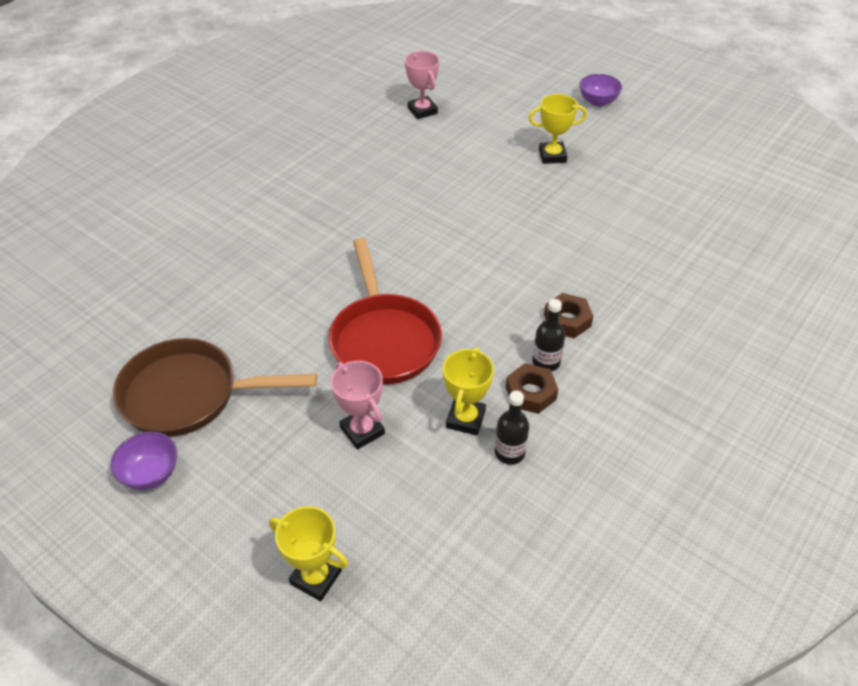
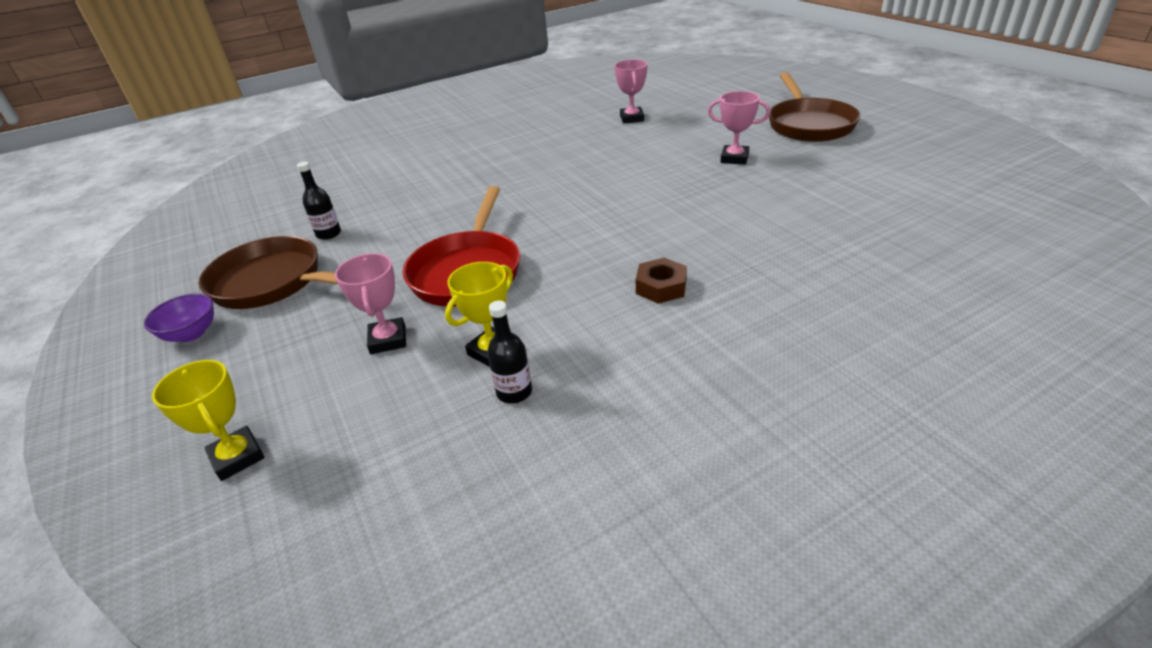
camera: 25 degrees right, 10 degrees down
brown nut [506,363,558,414] -> none
yellow trophy [528,94,587,164] -> pink trophy [708,91,770,165]
black bottle [532,299,565,371] -> black bottle moved to [297,162,341,240]
purple bowl [580,74,622,107] -> brown pan [769,72,860,142]

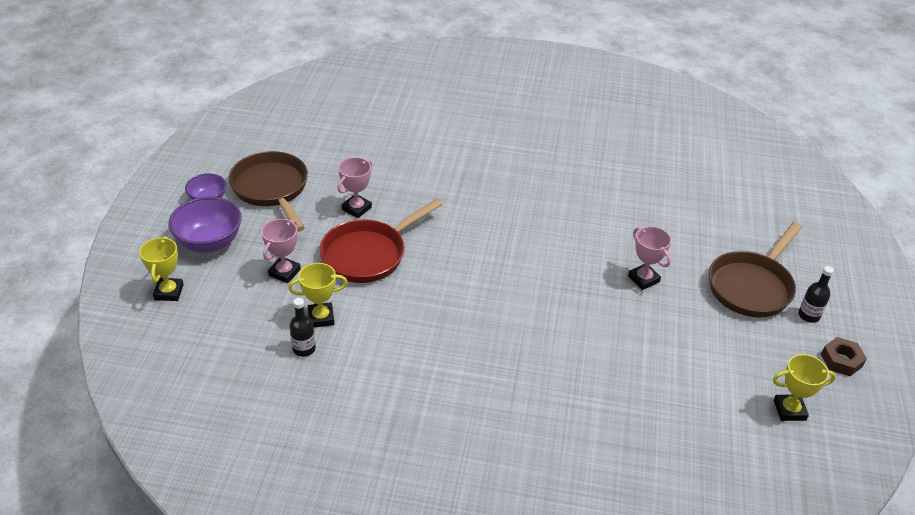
camera: 35 degrees right, 5 degrees up
black bottle [297,162,341,240] -> black bottle moved to [798,266,834,323]
pink trophy [614,60,647,124] -> pink trophy moved to [337,157,372,218]
brown nut [636,258,687,304] -> brown nut moved to [821,337,867,376]
none -> purple bowl [169,196,242,253]
none -> yellow trophy [773,354,836,421]

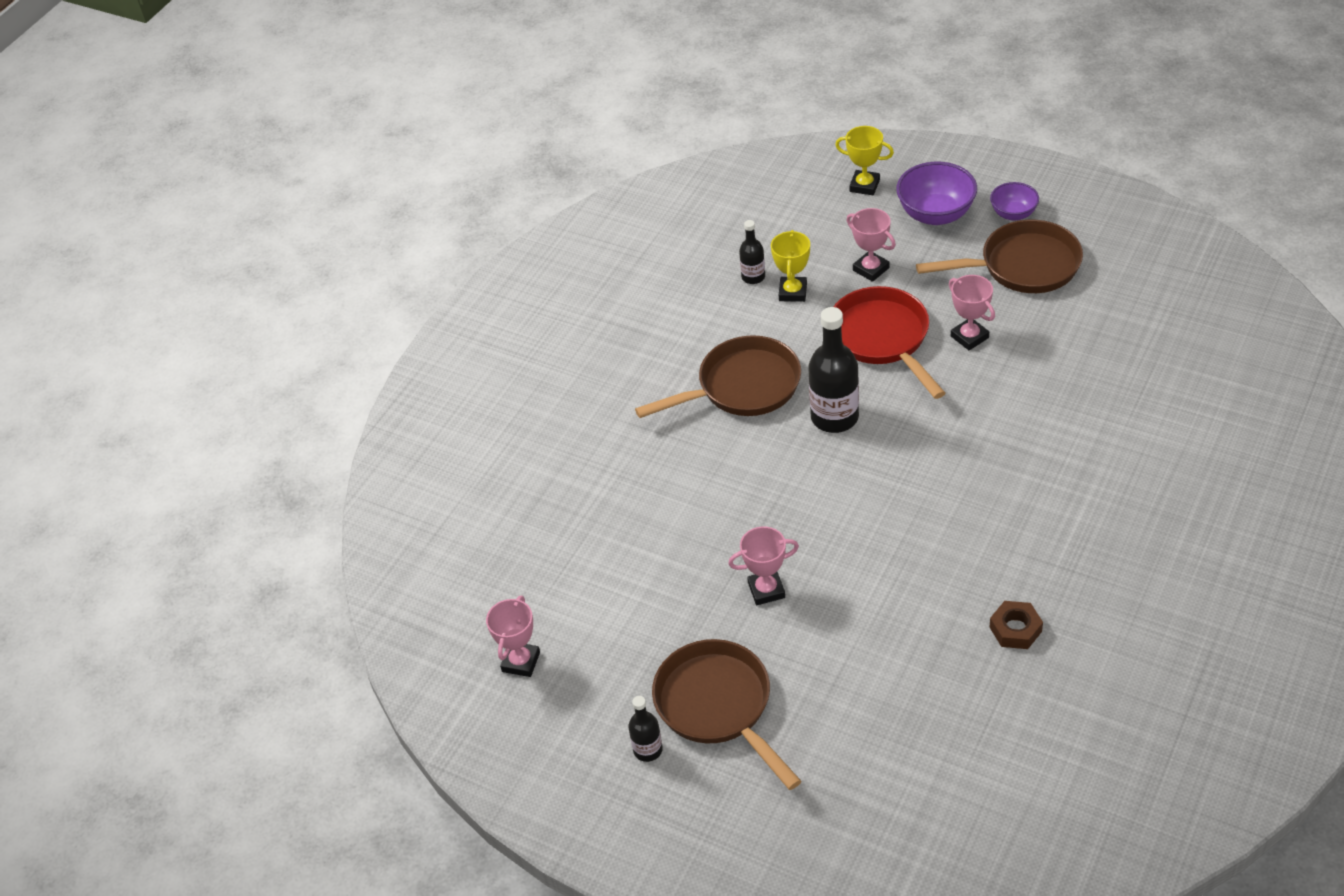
camera: 115 degrees right, 5 degrees up
yellow trophy [773,354,836,421] -> pink trophy [486,596,540,677]
brown nut [821,337,867,376] -> brown nut moved to [990,601,1043,649]
none -> brown pan [635,335,801,418]
none -> black bottle [808,307,859,433]

